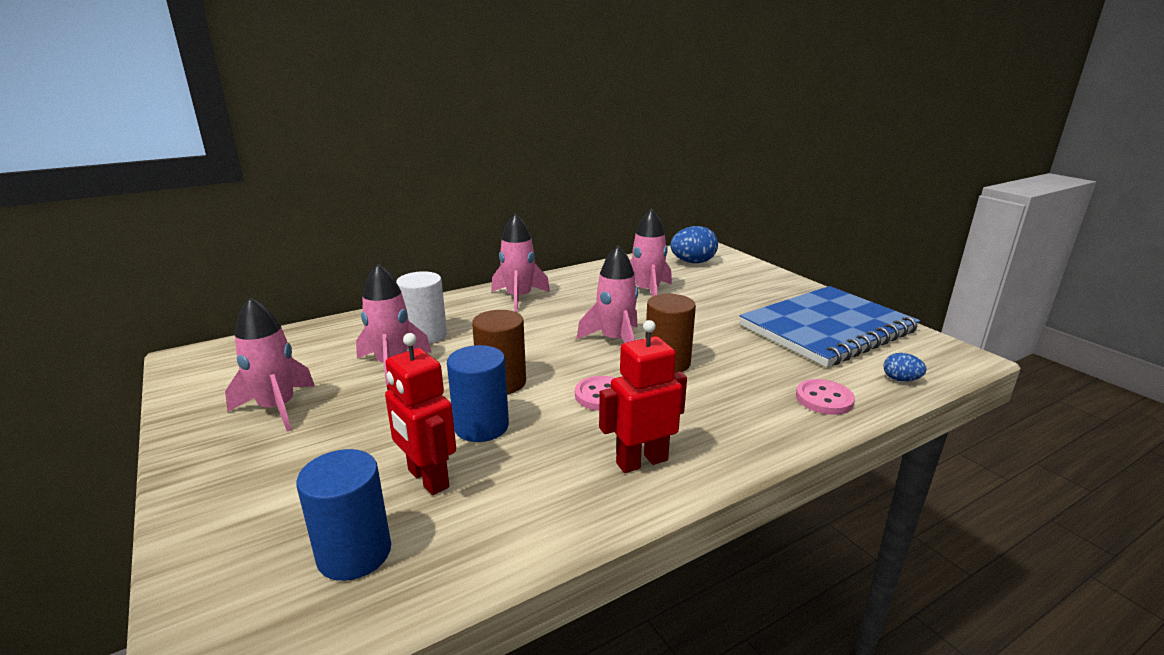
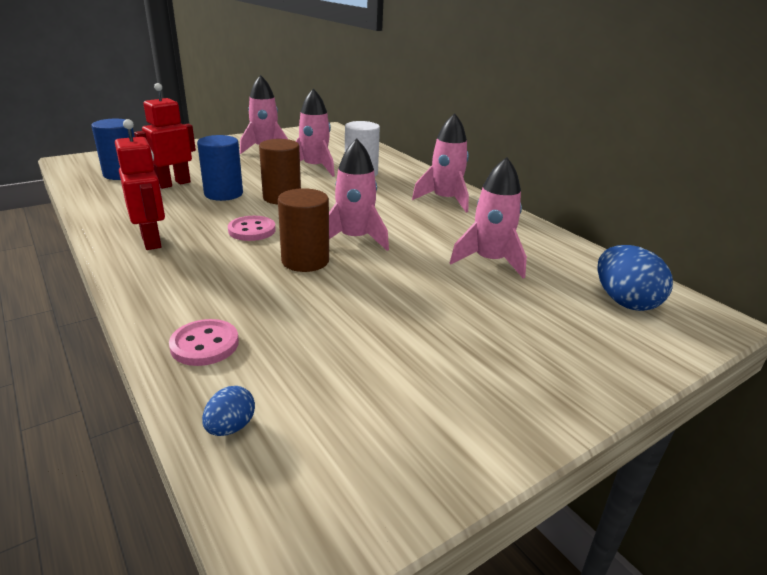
camera: 85 degrees right, 5 degrees up
blue notebook [740,286,920,367] -> none

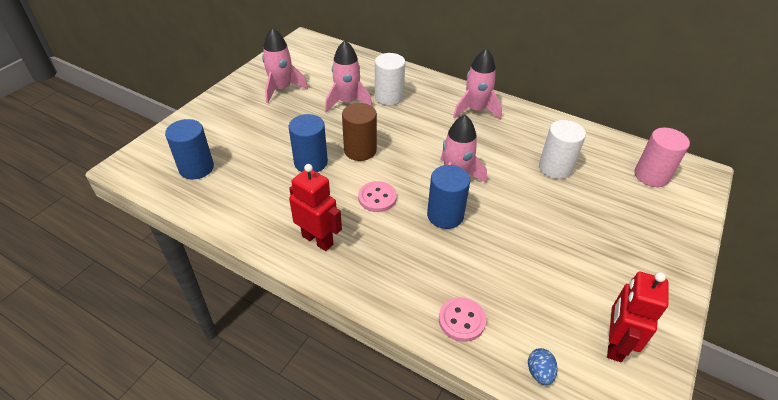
camera: 25 degrees left, 15 degrees up
red robot [134,83,196,189] -> red robot moved to [607,272,669,362]
brown cylinder [278,188,329,272] -> blue cylinder [427,165,470,229]
pink rocket [450,157,527,278] -> white cylinder [539,120,586,179]
blue egg [597,245,673,311] -> pink cylinder [635,128,690,187]

